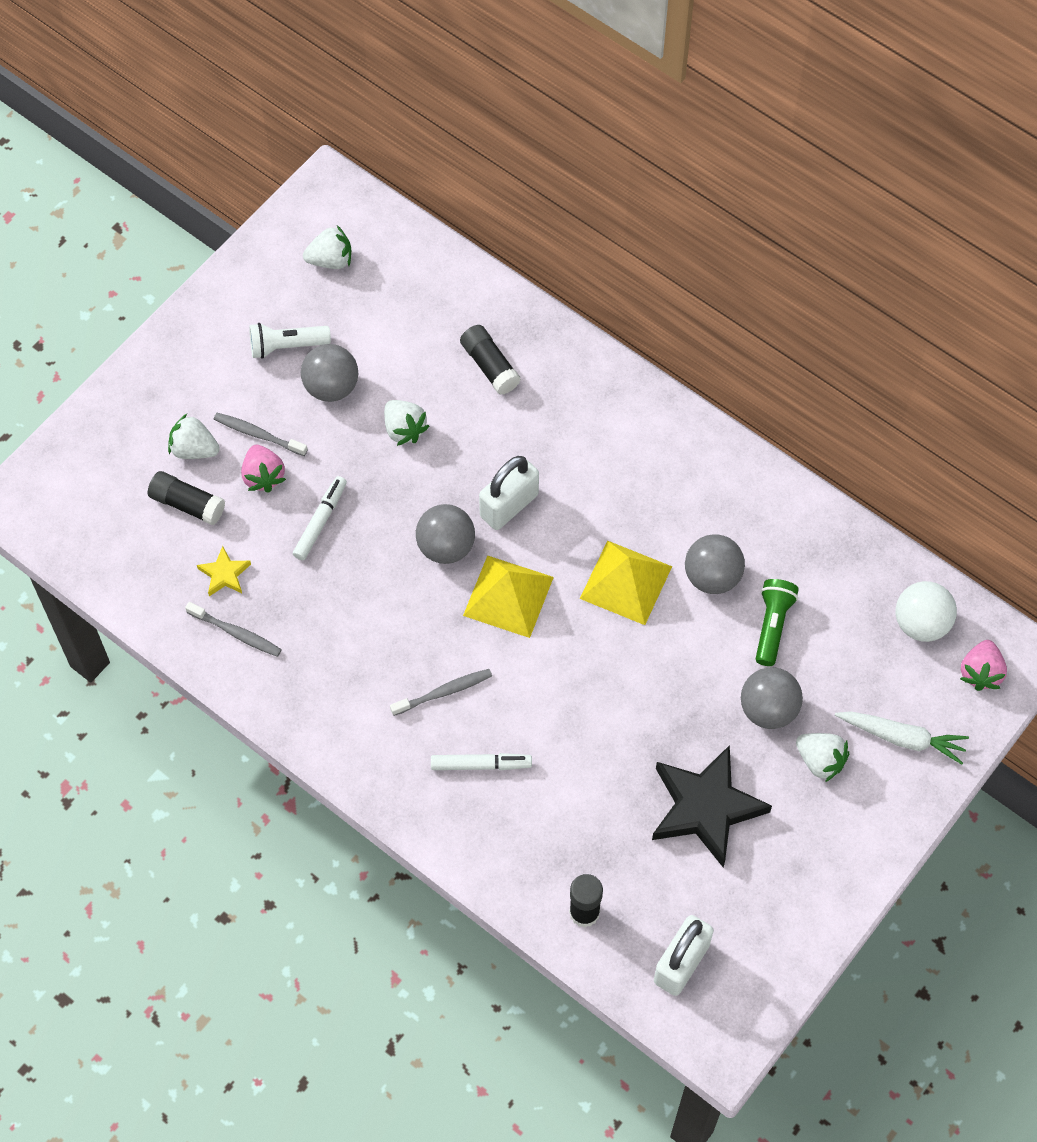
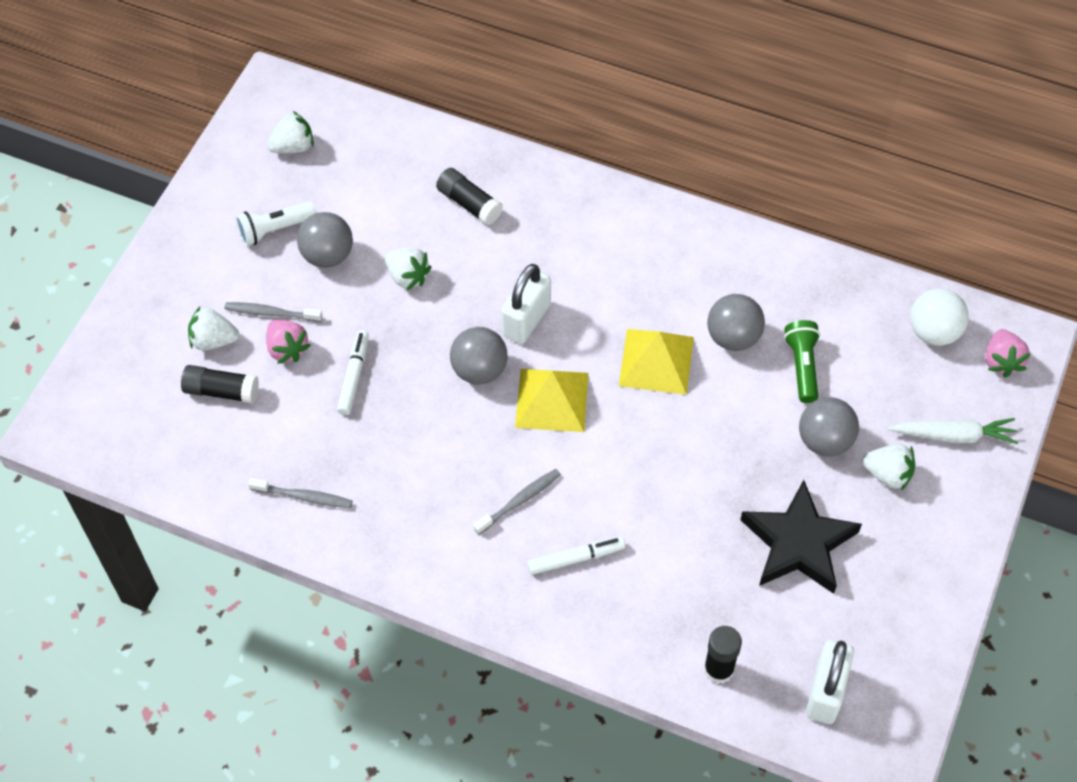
camera: 15 degrees left, 5 degrees down
yellow star [197,546,251,596] -> none

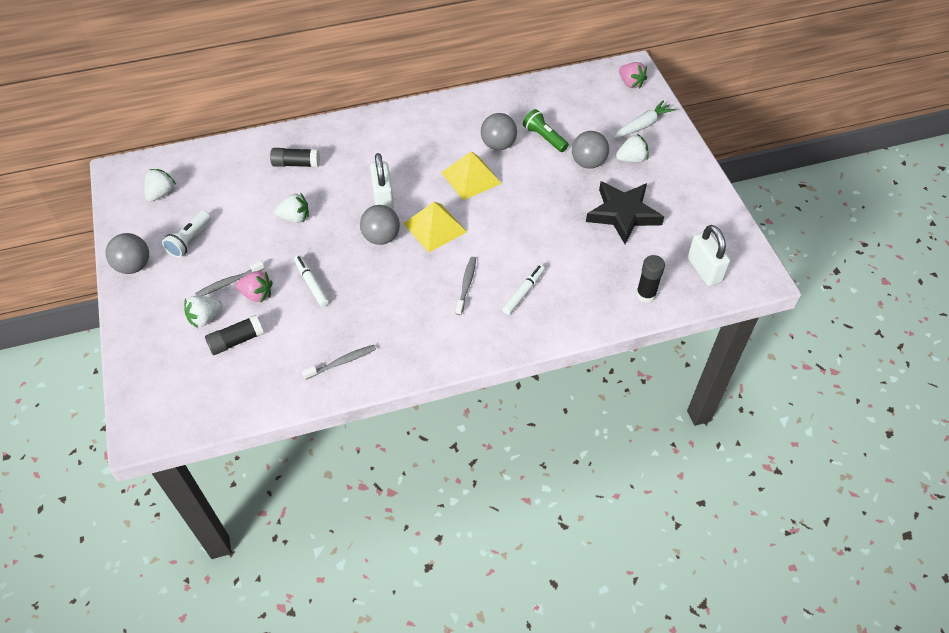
camera: 40 degrees left, 5 degrees down
grey ball [297,212,353,268] -> grey ball moved to [105,233,149,274]
white ball [910,289,969,346] -> none

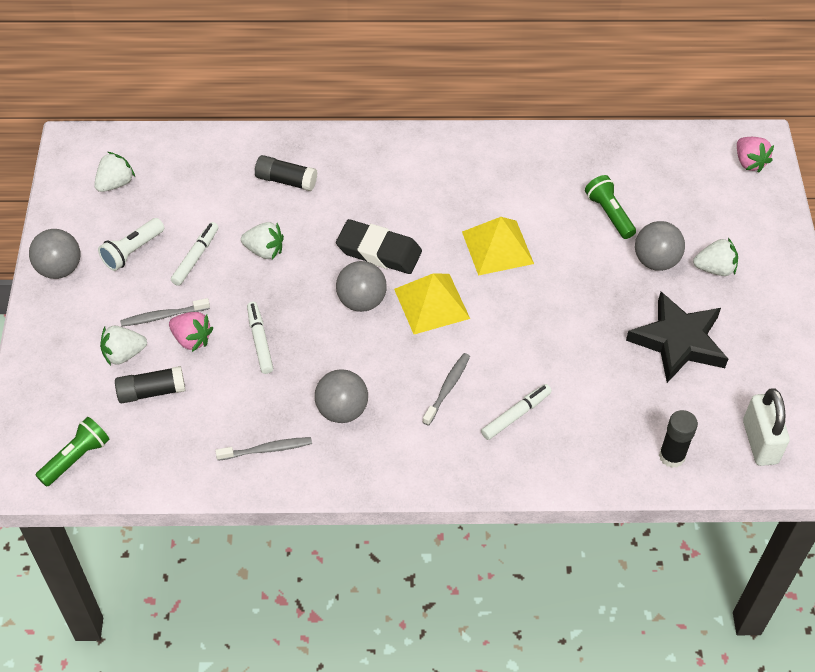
camera: 15 degrees right, 0 degrees up
white padlock [370,153,394,210] -> black eraser [336,219,422,274]
grey ball [481,113,517,150] -> grey ball moved to [315,369,368,423]
white carrot [613,100,676,139] -> none
none -> green flashlight [36,417,110,487]
none -> white marker [171,222,218,286]

